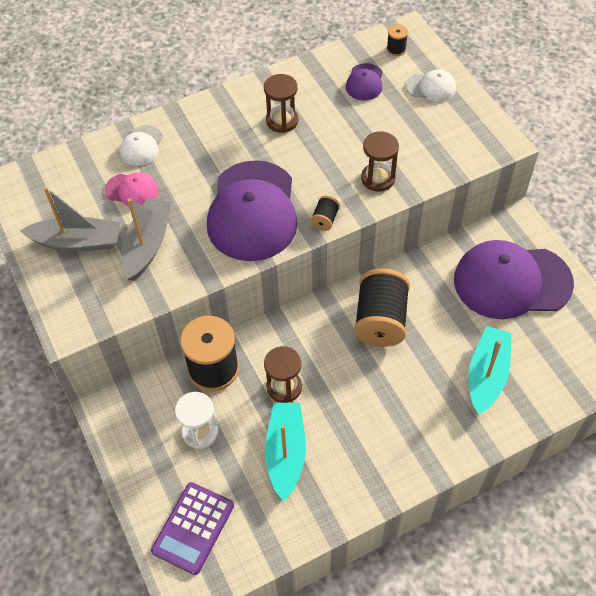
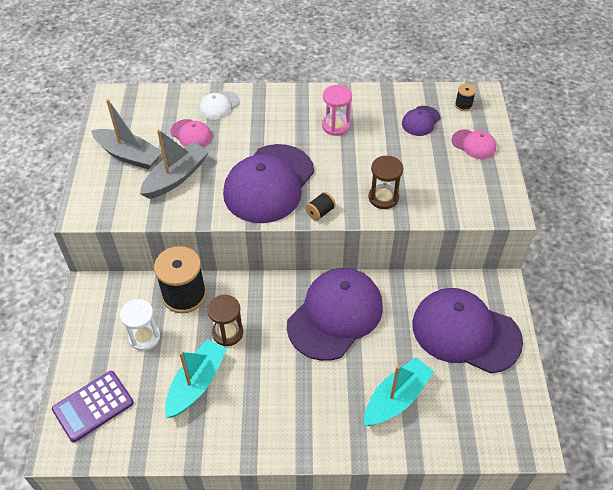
camera: 25 degrees right, 5 degrees down
brown hourglass [264,74,298,133] -> pink hourglass [322,85,352,136]
black spool [354,268,410,347] -> purple cap [287,268,383,361]
white cap [406,70,456,101] -> pink cap [452,129,496,159]

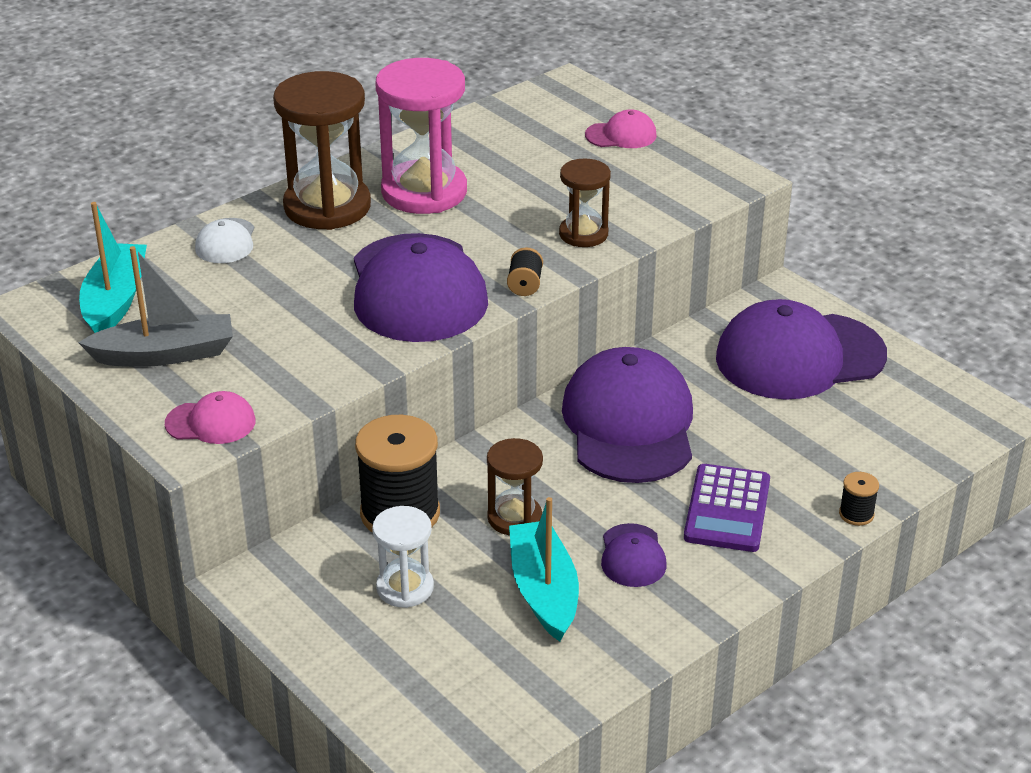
camera: 40 degrees left, 15 degrees down
purple calculator [52,371,134,442] -> purple calculator moved to [684,464,770,552]
grey boat [140,129,209,199] -> none
pink cap [170,119,212,147] -> pink cap moved to [165,391,255,444]
pink hourglass [322,85,352,136] -> pink hourglass [375,58,467,214], size x1.80
turquoise boat [364,357,434,426] -> turquoise boat moved to [79,202,147,333]
purple cap [402,106,440,136] -> purple cap moved to [601,523,667,587]
black spool [455,84,476,111] -> black spool moved to [839,472,879,526]
none -> brown hourglass [273,71,371,230]

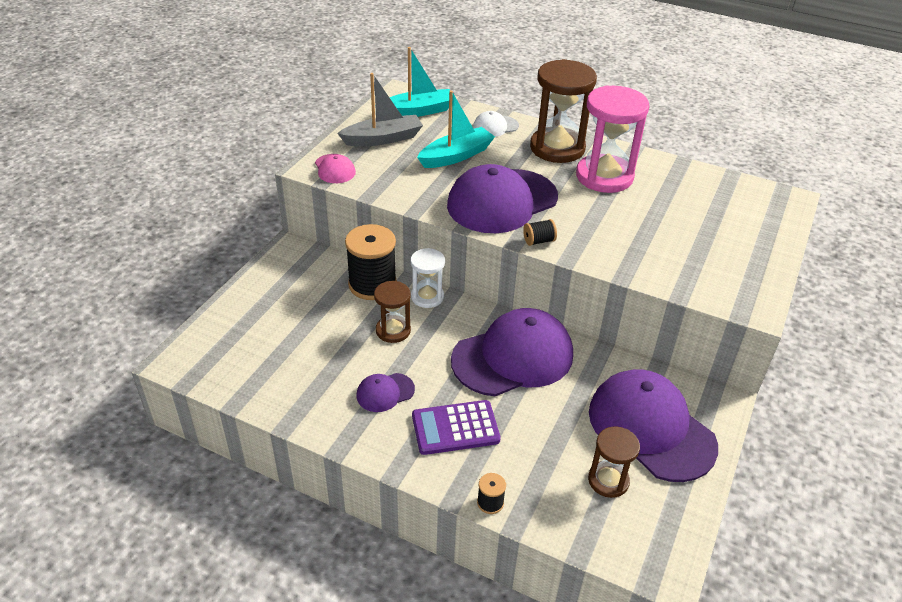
camera: 65 degrees right, 5 degrees up
grey boat [78,246,233,367] -> grey boat turned 75 degrees counterclockwise [337,73,423,146]
white hourglass [372,506,434,608] -> white hourglass moved to [411,248,445,308]
turquoise boat [509,497,579,642] -> turquoise boat moved to [417,90,495,168]
brown hourglass [559,159,611,247] -> brown hourglass moved to [588,426,640,498]
pink cap [585,109,657,148] -> none

